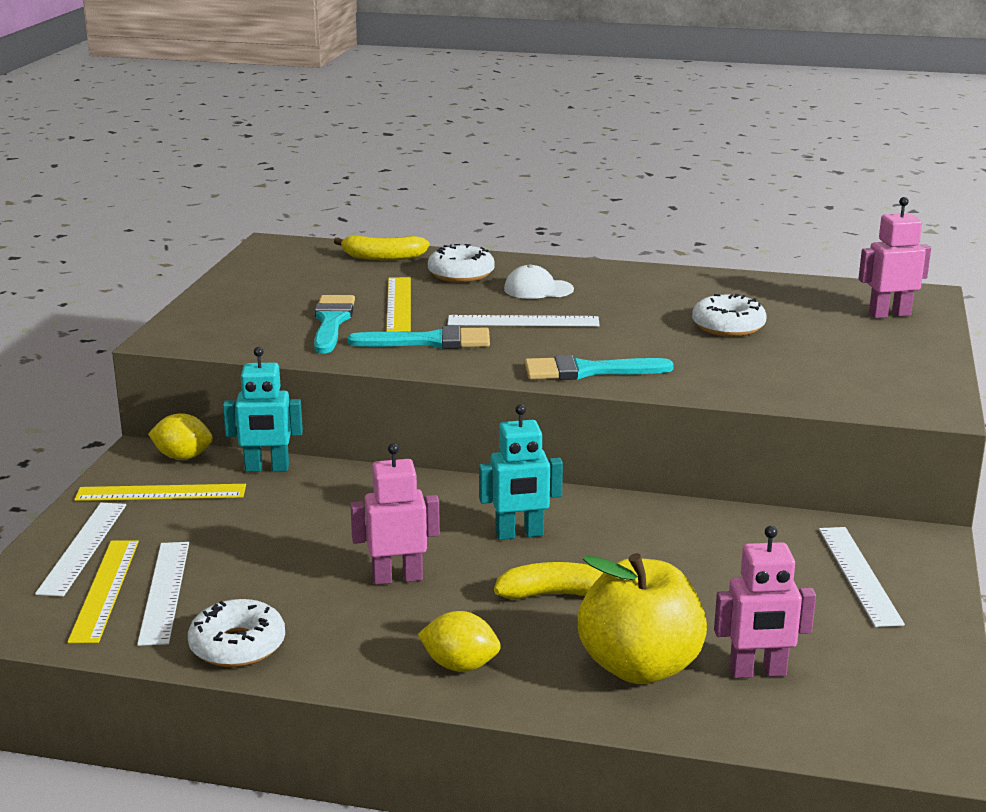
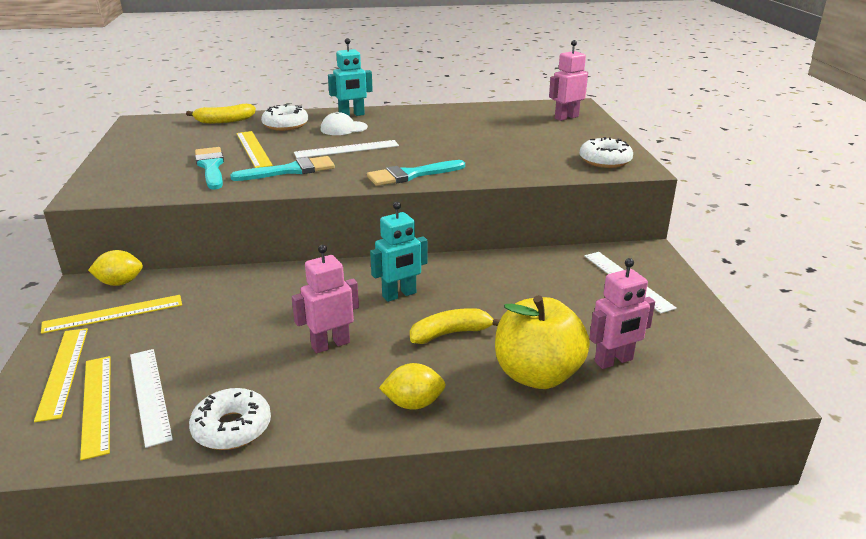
camera: 20 degrees left, 5 degrees up
white ruler [35,503,126,597] -> yellow ruler [34,328,88,422]
turquoise robot [223,347,303,472] -> turquoise robot moved to [328,38,373,116]
white donut [692,294,767,337] -> white donut moved to [580,137,633,168]

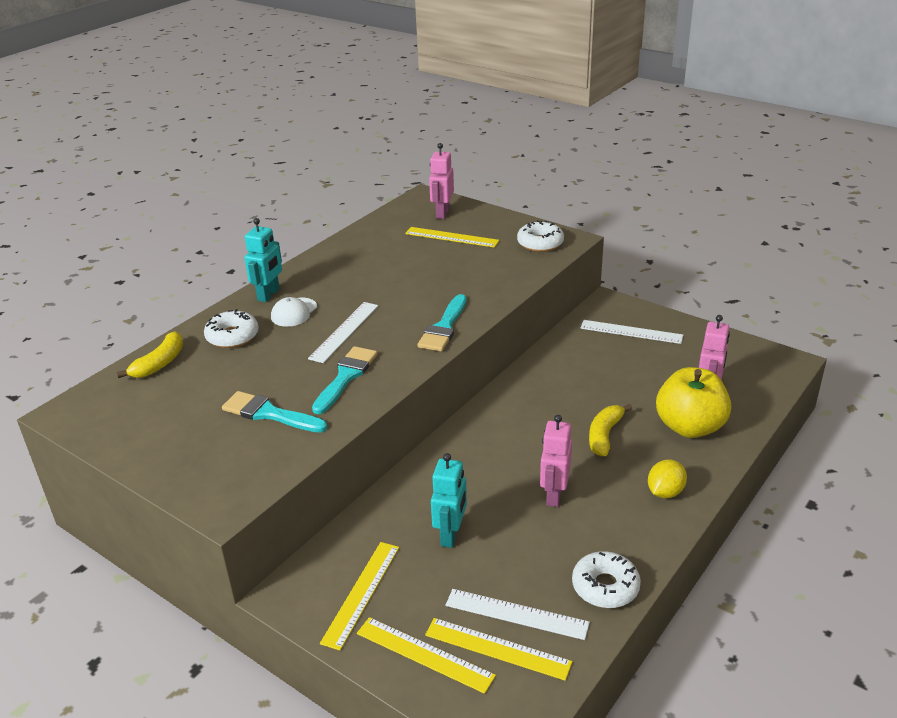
camera: 45 degrees left, 5 degrees up
yellow lemon [88,250,143,286] -> none
yellow ruler [237,131,273,168] -> yellow ruler moved to [405,227,499,248]
turquoise robot [370,202,427,302] -> turquoise robot moved to [431,453,467,548]

